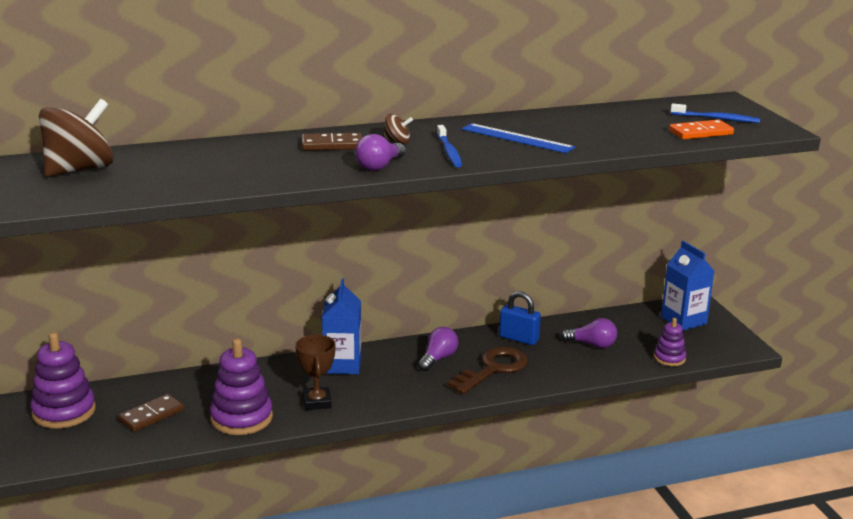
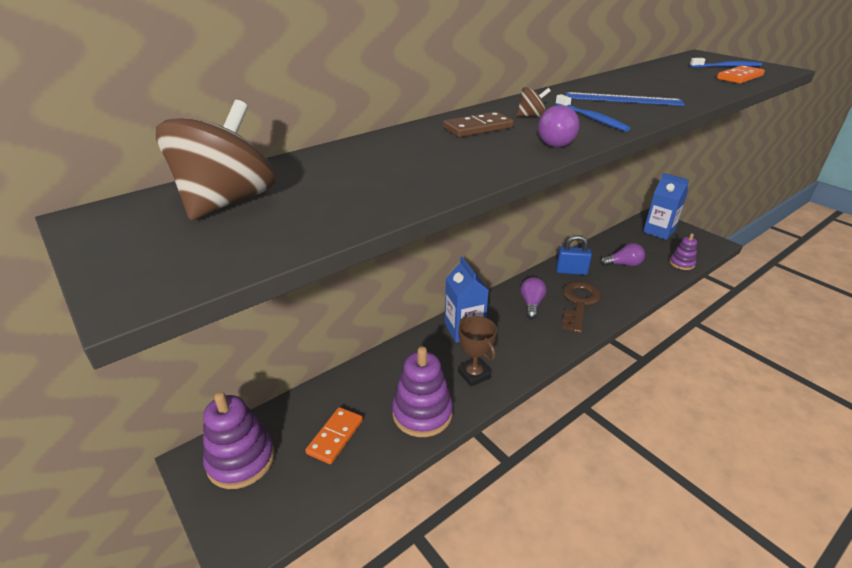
camera: 20 degrees left, 10 degrees up
brown domino [118,394,184,432] -> orange domino [305,407,363,464]

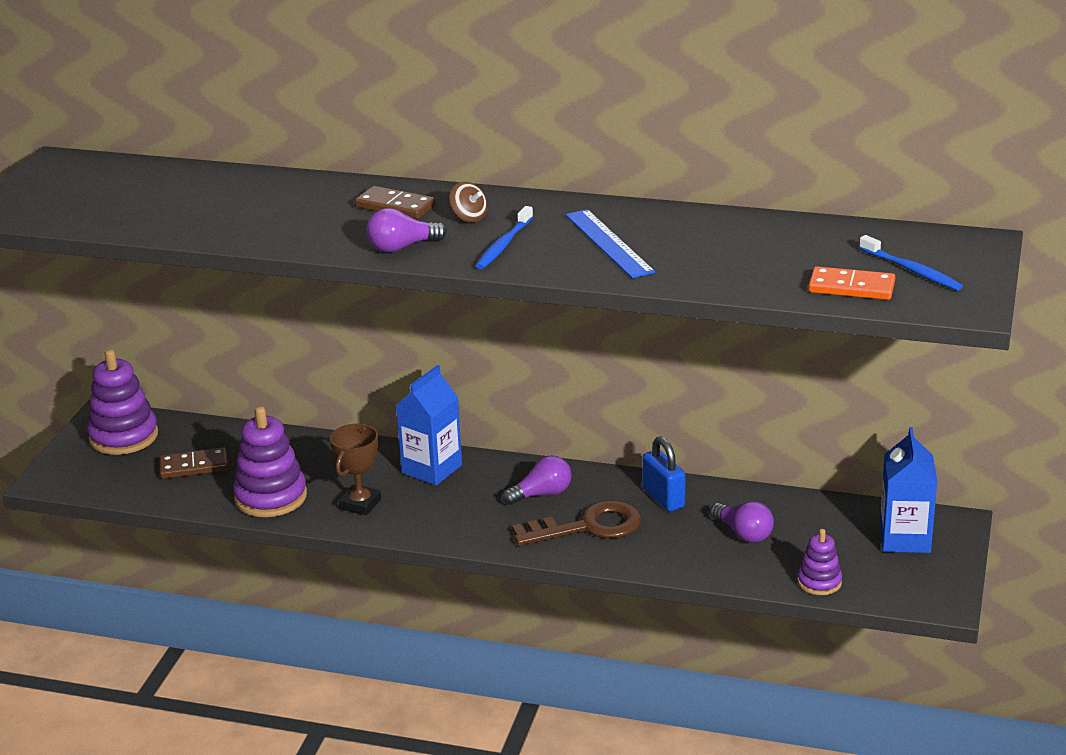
camera: 55 degrees right, 5 degrees down
brown spinning top [156,100,276,220] -> none
orange domino [305,407,363,464] -> brown domino [159,447,228,479]

